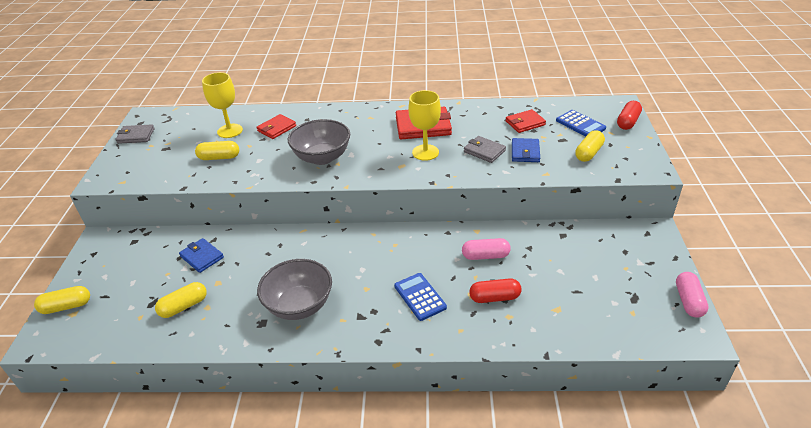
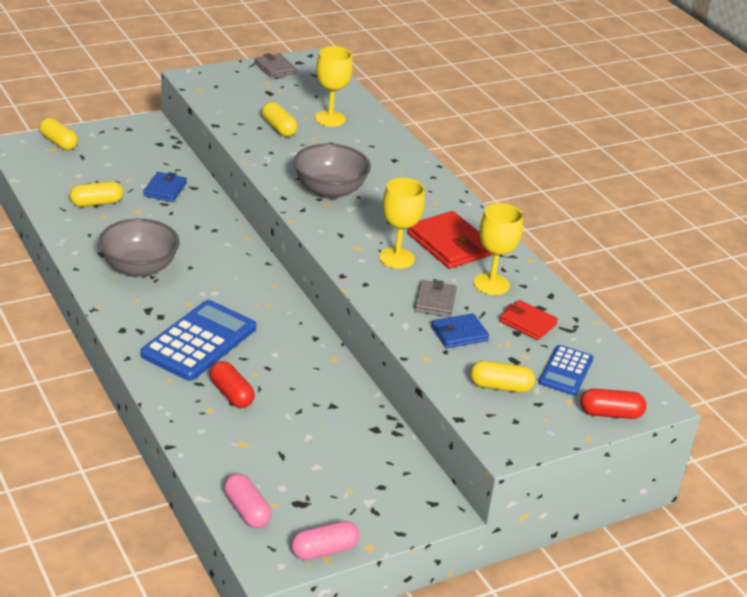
camera: 55 degrees right, 5 degrees down
yellow capsule [155,282,207,318] -> yellow capsule turned 45 degrees counterclockwise [70,181,123,207]
red wallet [257,114,296,139] -> none
blue calculator [394,273,447,321] -> blue calculator [140,300,256,381], size x1.75
pink capsule [462,238,511,260] -> pink capsule moved to [224,473,272,528]
none -> yellow goblet [474,203,523,295]

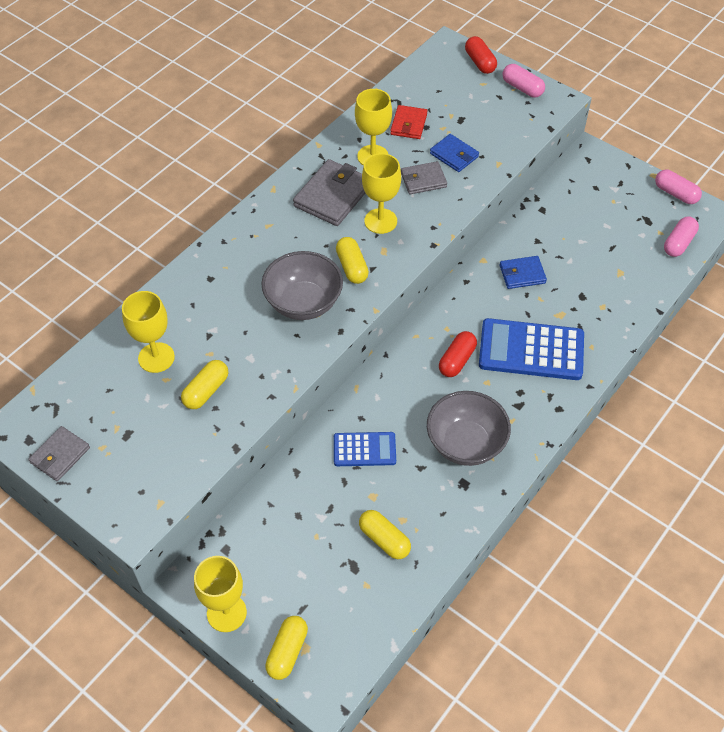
camera: 110 degrees left, 20 degrees up
blue wallet [143,172,187,202] -> blue wallet moved to [500,256,547,289]
red capsule [210,361,255,408] -> red capsule moved to [439,331,477,377]
red wallet [408,211,493,269] -> grey wallet [293,159,365,226]
yellow capsule [470,361,535,393] -> yellow capsule moved to [336,237,369,284]
blue calculator [538,345,594,395] -> blue calculator moved to [334,432,396,466]
none -> yellow goblet [194,556,247,632]
none -> pink capsule [502,64,545,98]

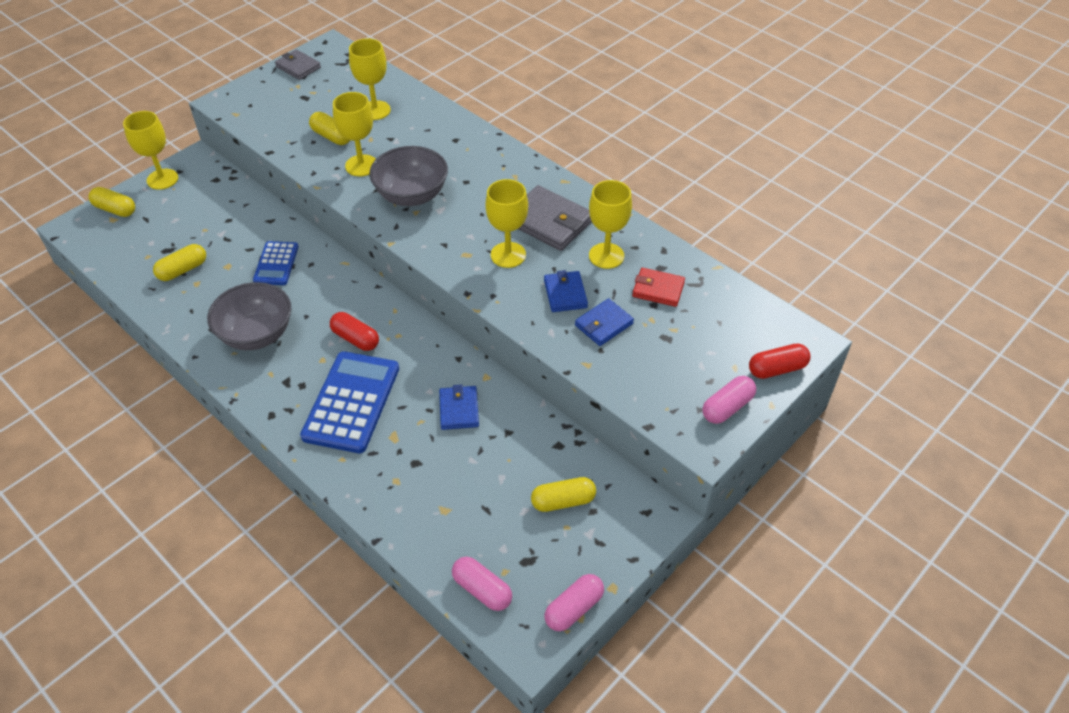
camera: 95 degrees right, 5 degrees down
yellow capsule [336,237,369,284] -> yellow capsule moved to [531,477,596,512]
grey wallet [401,161,447,194] -> blue wallet [544,270,588,312]
none -> yellow goblet [333,92,376,176]

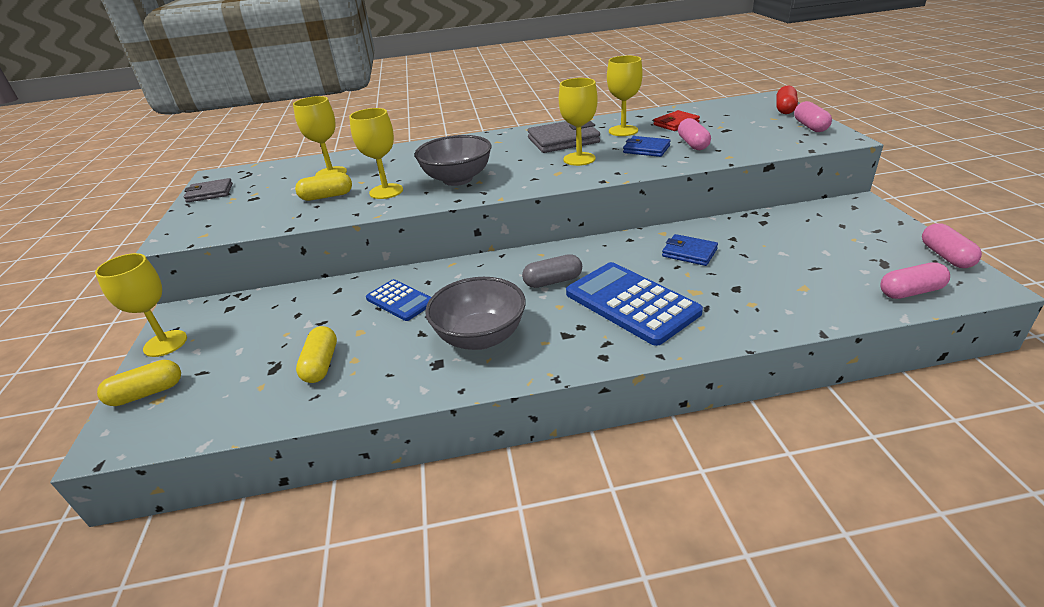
camera: 50 degrees left, 15 degrees down
red capsule [330,312,379,351] -> grey capsule [522,254,582,288]
yellow capsule [531,477,596,512] -> none
blue wallet [575,298,634,346] -> pink capsule [678,118,711,150]

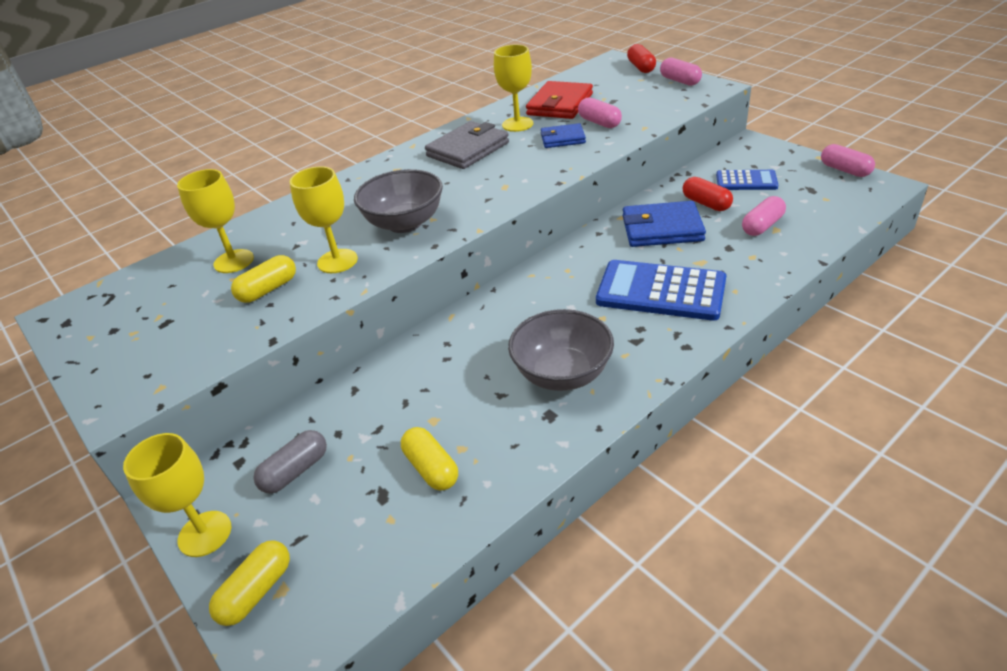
camera: 30 degrees left, 5 degrees up
grey wallet [184,178,233,203] -> none
blue calculator [366,279,431,321] -> blue calculator moved to [716,170,778,190]
grey capsule [522,254,582,288] -> grey capsule moved to [253,430,327,494]
yellow goblet [559,78,598,166] -> none
red wallet [653,110,700,131] -> red wallet [526,81,593,119], size x1.64
blue wallet [662,234,718,266] -> blue wallet [623,201,706,247], size x1.64
pink capsule [880,262,950,299] -> pink capsule moved to [742,196,786,236]
none -> red capsule [683,177,733,211]

